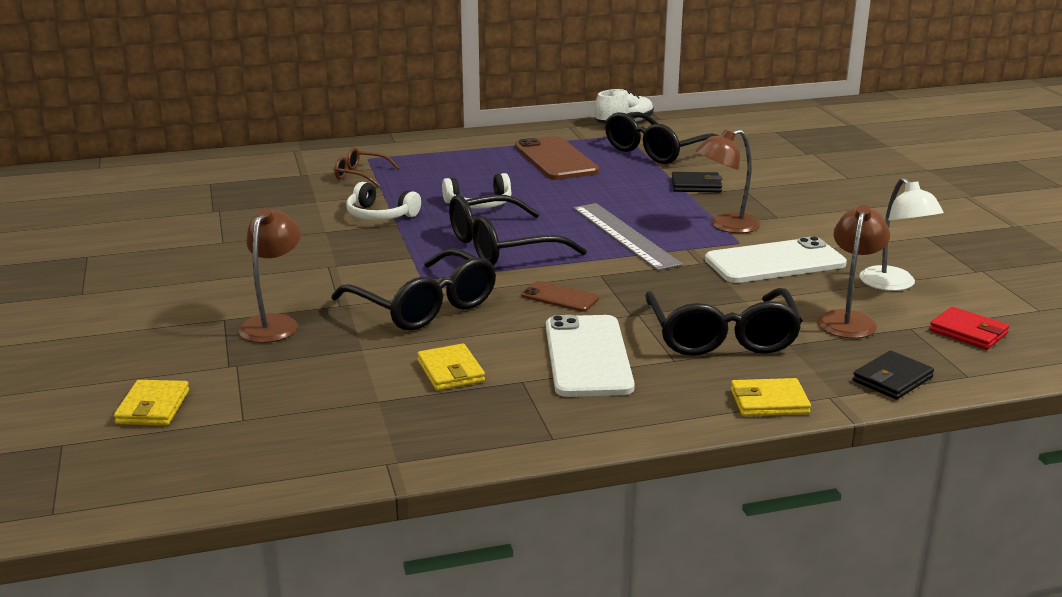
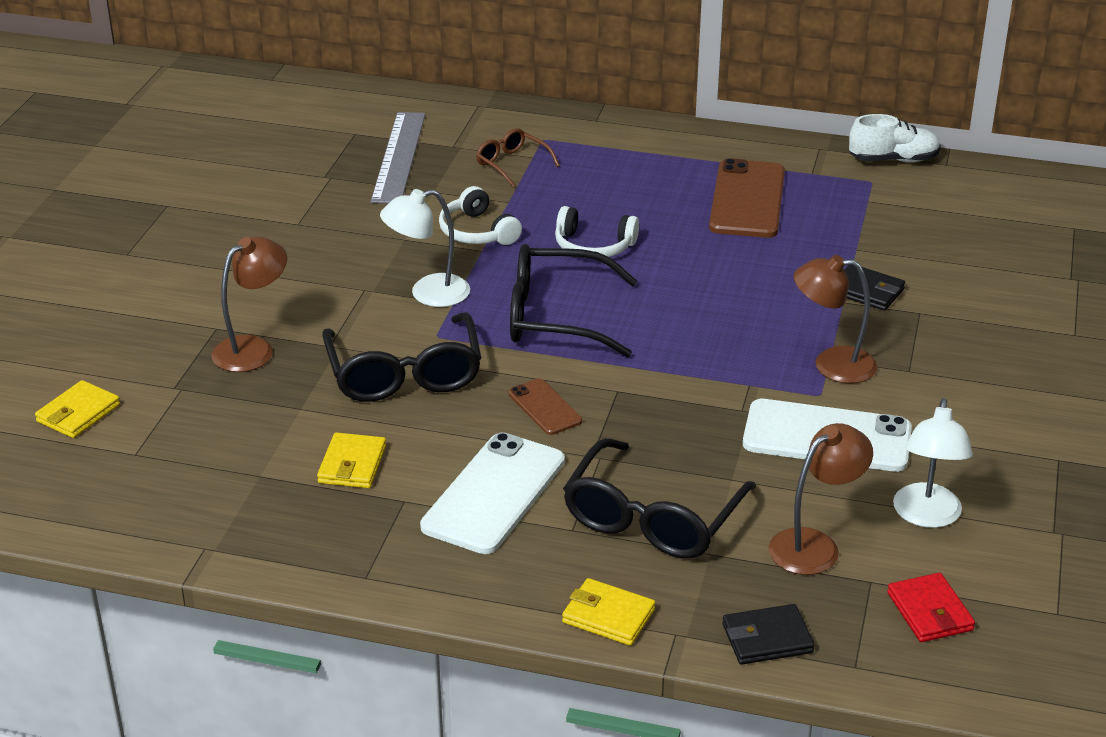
camera: 30 degrees right, 10 degrees up
grey ruler [573,203,683,271] -> grey ruler moved to [371,112,425,204]
black glasses [605,112,720,164] -> none
none -> white lamp [380,189,470,307]

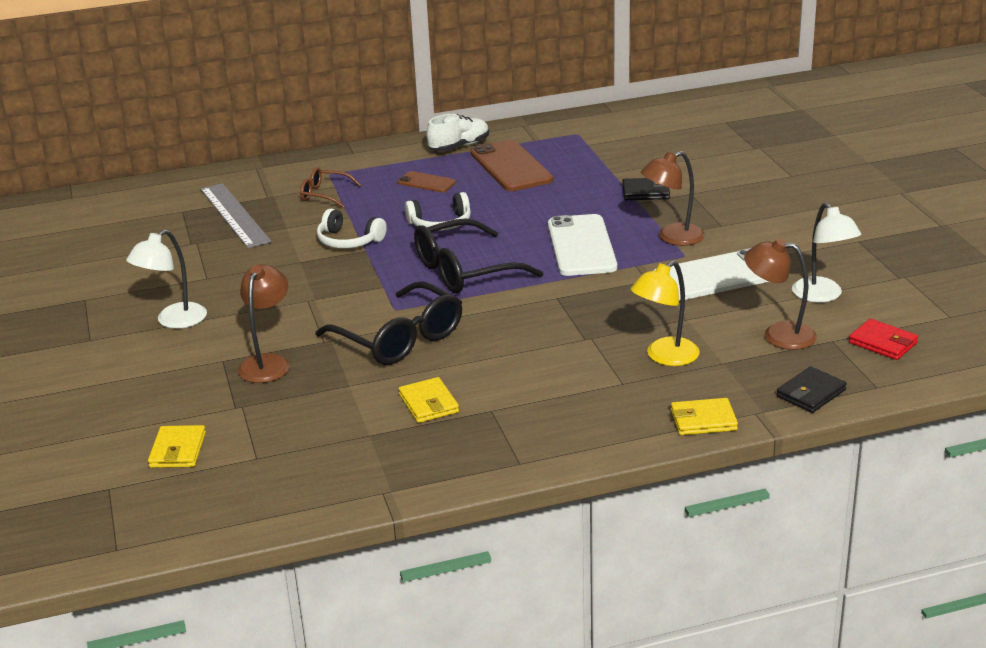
camera: 30 degrees left, 5 degrees down
white lamp [380,189,470,307] -> white lamp moved to [126,229,207,329]
white phone [420,432,565,554] -> white phone moved to [548,214,617,276]
brown phone [508,379,582,435] -> brown phone moved to [398,171,456,193]
black glasses [563,438,756,559] -> yellow lamp [630,261,700,366]
brown lamp [768,423,873,575] -> brown lamp turned 90 degrees counterclockwise [744,239,817,350]
white shoe [849,114,941,162] -> white shoe moved to [427,114,489,151]

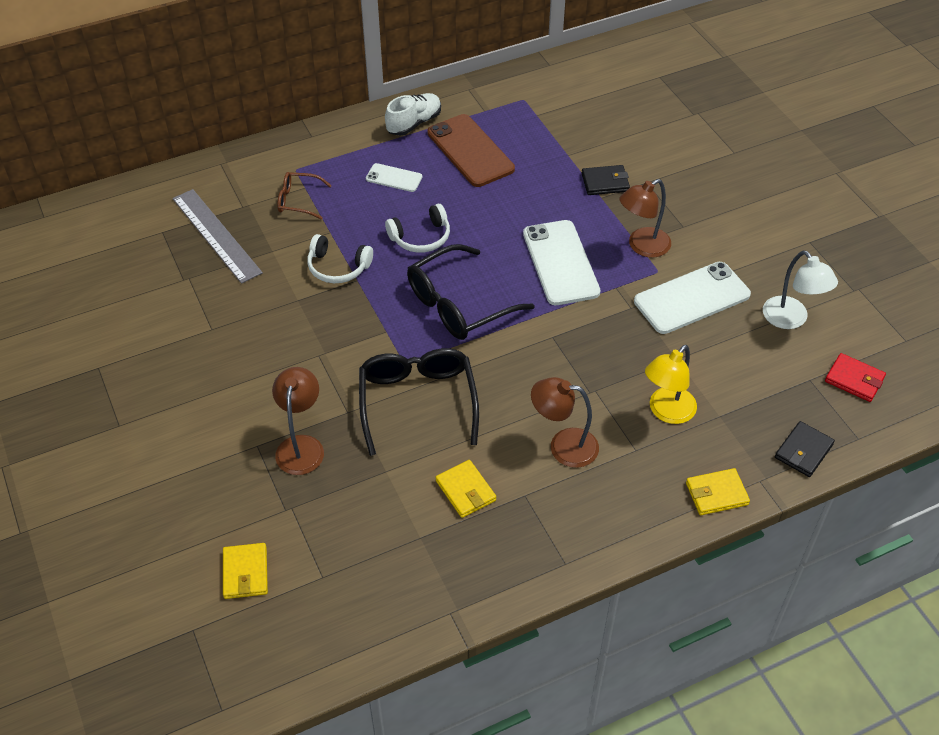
camera: 10 degrees left, 20 degrees up
white lamp [126,229,207,329] -> none
black glasses [316,281,462,365] -> black glasses turned 135 degrees counterclockwise [359,348,479,456]
brown phone [398,171,456,193] -> white phone [366,163,422,192]
brown lamp [744,239,817,350] -> brown lamp moved to [531,377,599,468]

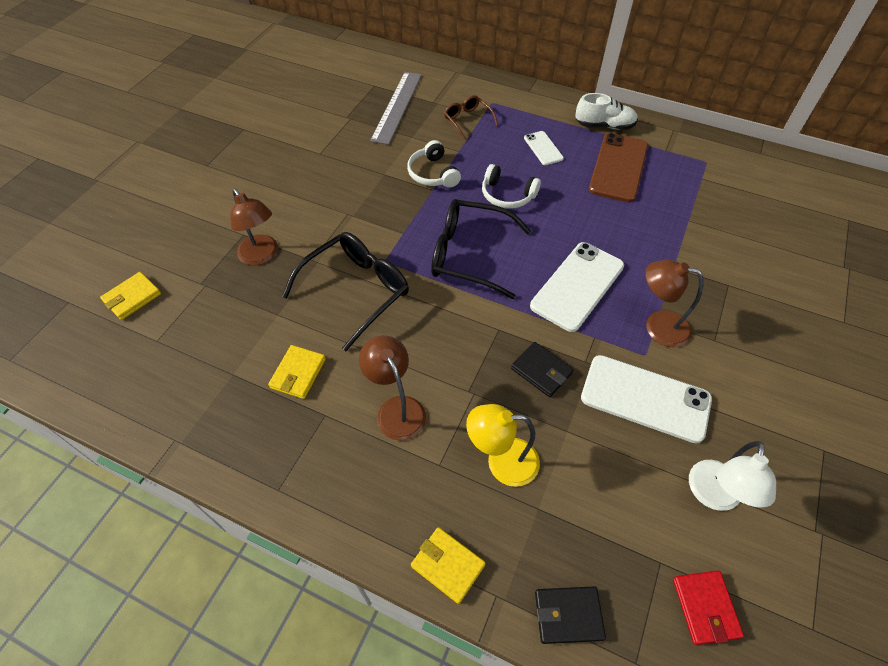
camera: 50 degrees right, 5 degrees up
brown lamp [272,367,324,475] -> brown lamp turned 90 degrees clockwise [230,189,278,265]
black wallet [582,165,630,195] -> black wallet moved to [511,342,573,397]

